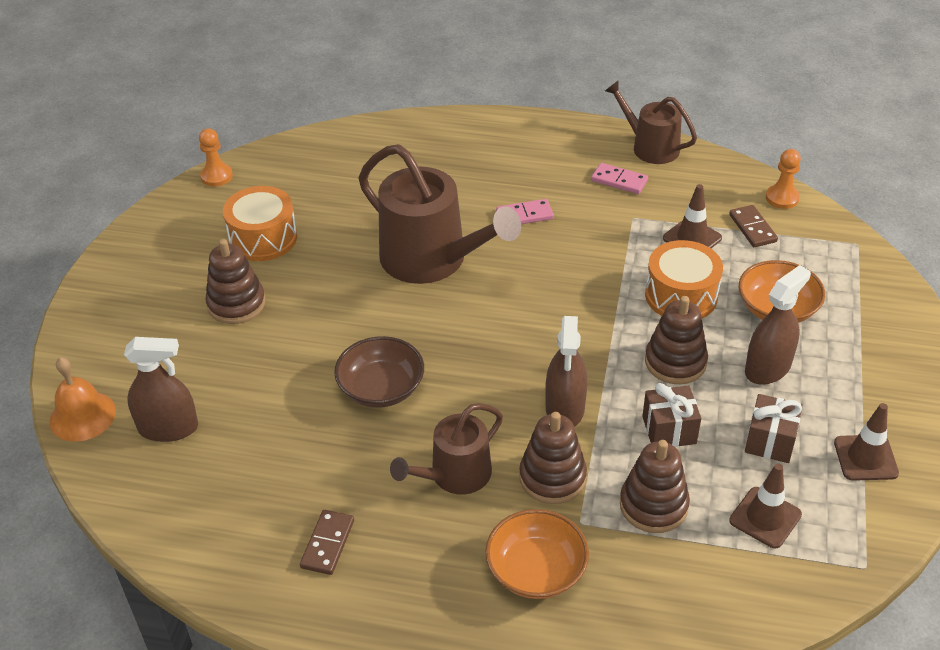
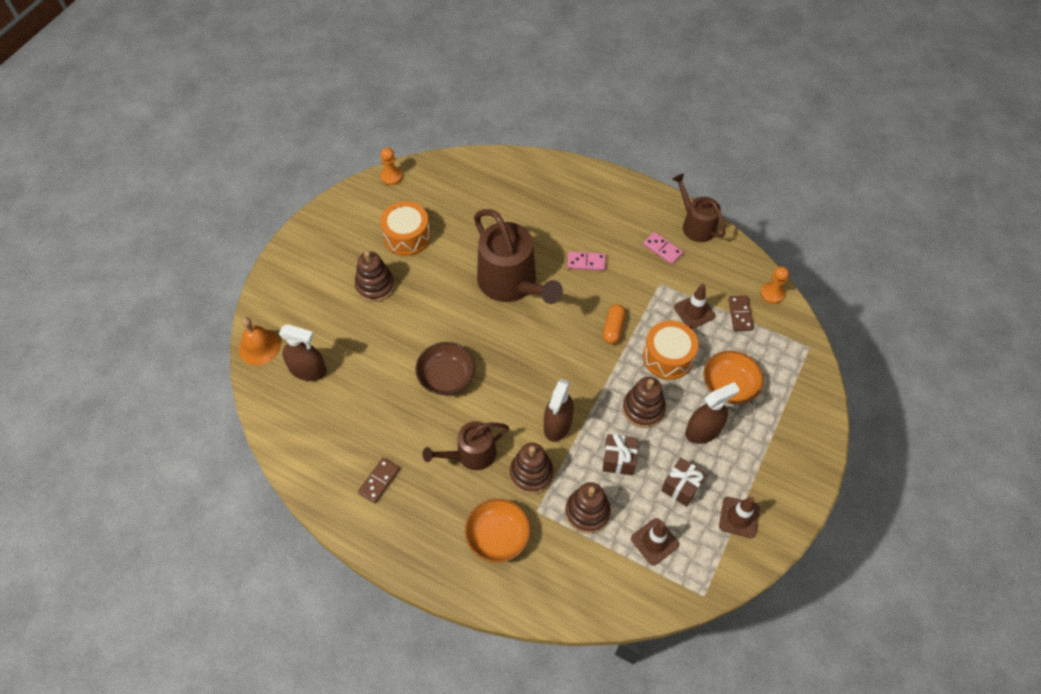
camera: 15 degrees right, 15 degrees up
none -> orange capsule [603,304,625,344]

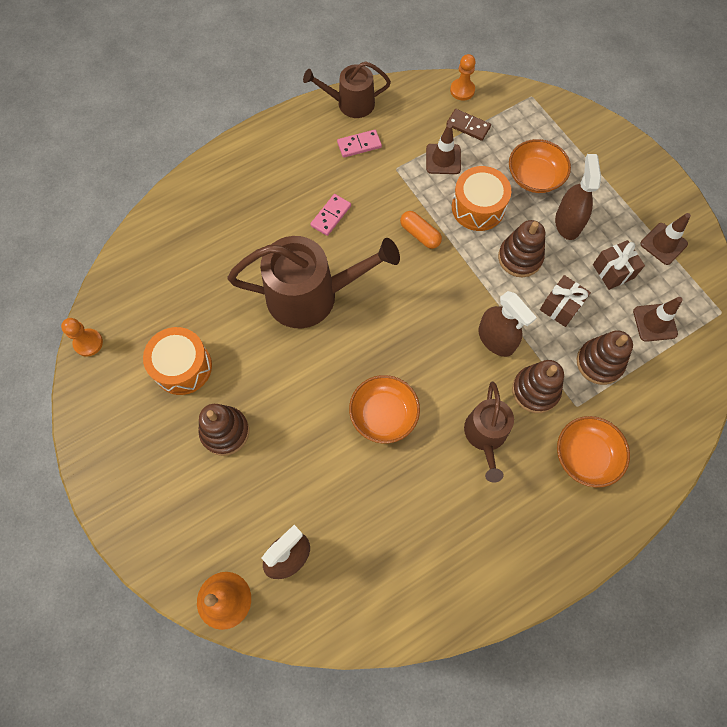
camera: 60 degrees left, 10 degrees up
brown domino [358,458,400,503] -> none
brown bowl [415,342,475,395] -> orange bowl [349,375,420,443]

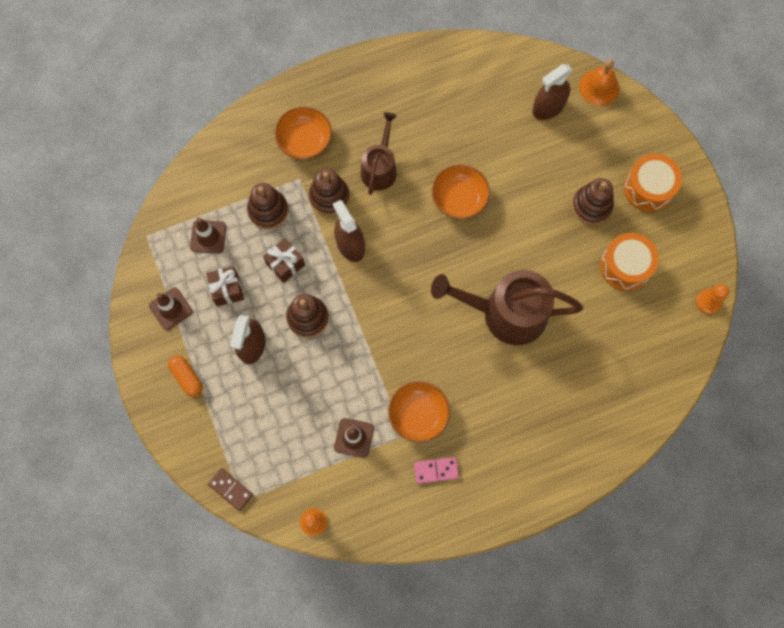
camera: 170 degrees left, 5 degrees up
brown watering can [303,61,391,118] -> none
pink domino [310,194,351,236] -> none
orange capsule [400,211,442,249] -> orange capsule moved to [168,355,203,397]
brown domino [446,109,491,141] -> brown domino moved to [208,468,253,511]
orange drum [452,166,511,231] -> orange drum moved to [624,154,682,212]
orange bowl [509,139,571,193] -> orange bowl moved to [388,381,450,443]

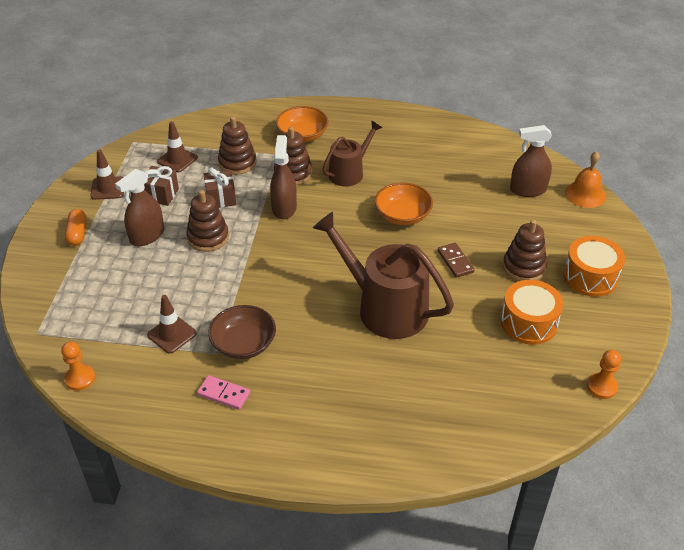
camera: 30 degrees right, 30 degrees down
brown domino [208,468,253,511] -> brown domino moved to [438,243,474,278]
orange bowl [388,381,450,443] -> brown bowl [208,305,276,359]

